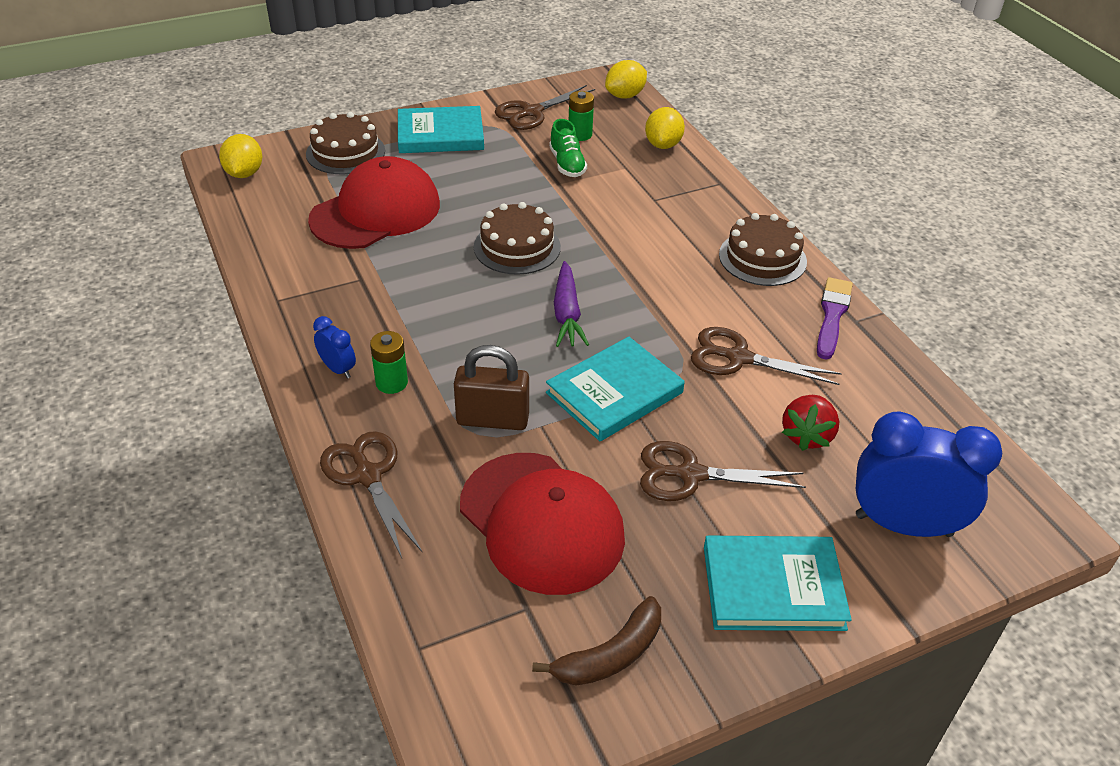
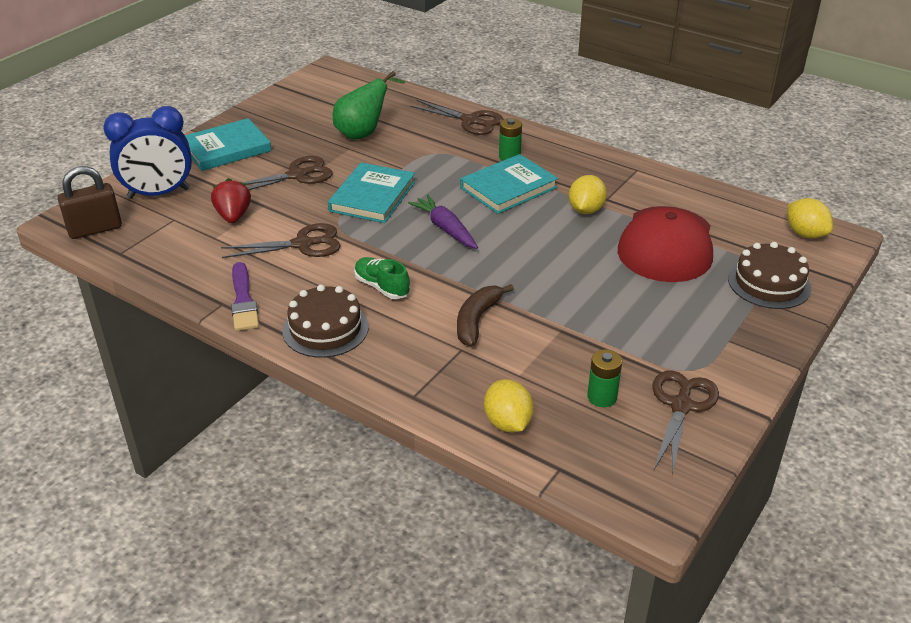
camera: 150 degrees right, 5 degrees down
blue clock [313,316,356,379] -> none
turquoise book [398,106,484,153] -> turquoise book moved to [460,154,558,214]
brown padlock [454,345,529,430] -> brown padlock moved to [58,166,122,239]
red cap [460,453,625,595] -> green pear [333,71,405,140]
brown cake [474,202,561,275] -> none
brown banana [532,596,661,686] -> brown banana moved to [457,284,514,347]
green shoe [549,119,587,177] -> green shoe moved to [354,257,410,299]
yellow lemon [605,60,647,98] -> yellow lemon moved to [569,175,607,214]

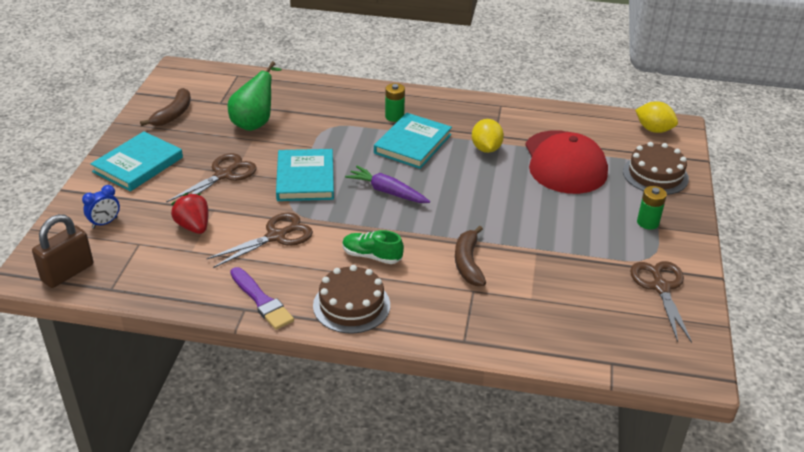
camera: 25 degrees left, 0 degrees up
blue clock [103,106,192,199] -> blue clock [82,185,120,228], size x0.46
brown scissors [411,100,503,135] -> none
yellow lemon [484,379,534,432] -> none
green battery [587,349,622,407] -> green battery moved to [637,186,667,230]
none -> brown banana [140,88,191,126]

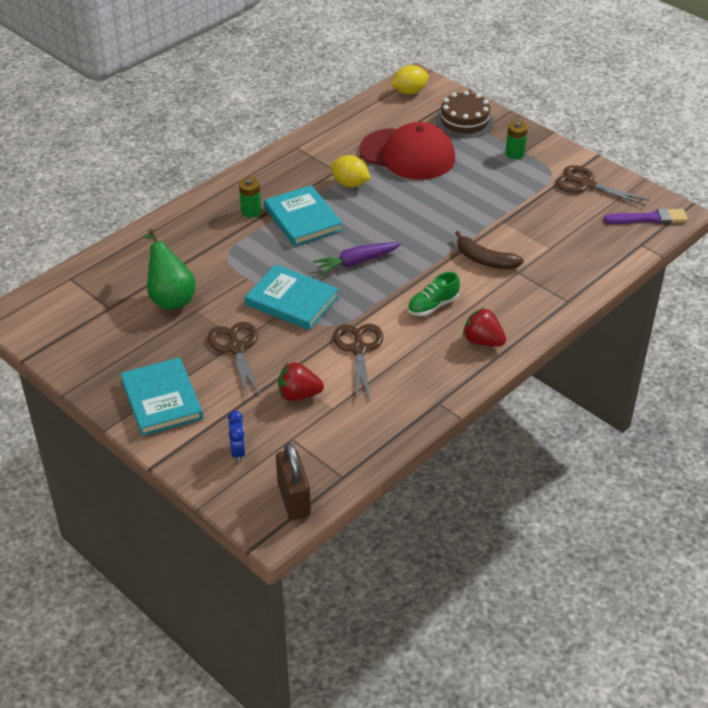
camera: 55 degrees left, 5 degrees up
brown banana [140,88,191,126] -> none
purple brush [230,267,294,330] -> purple brush moved to [603,208,688,224]
brown cake [313,265,390,333] -> red strawberry [463,308,506,346]

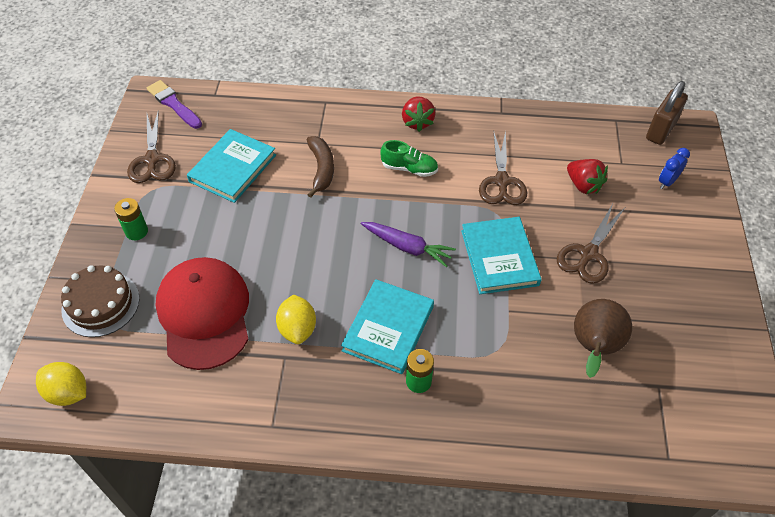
camera: 130 degrees left, 10 degrees up
turquoise book [120,357,203,436] -> turquoise book moved to [187,129,276,203]
green pear [144,229,196,310] -> brown pear [574,299,632,378]
brown scissors [333,324,383,401] -> brown scissors turned 45 degrees counterclockwise [479,131,527,205]

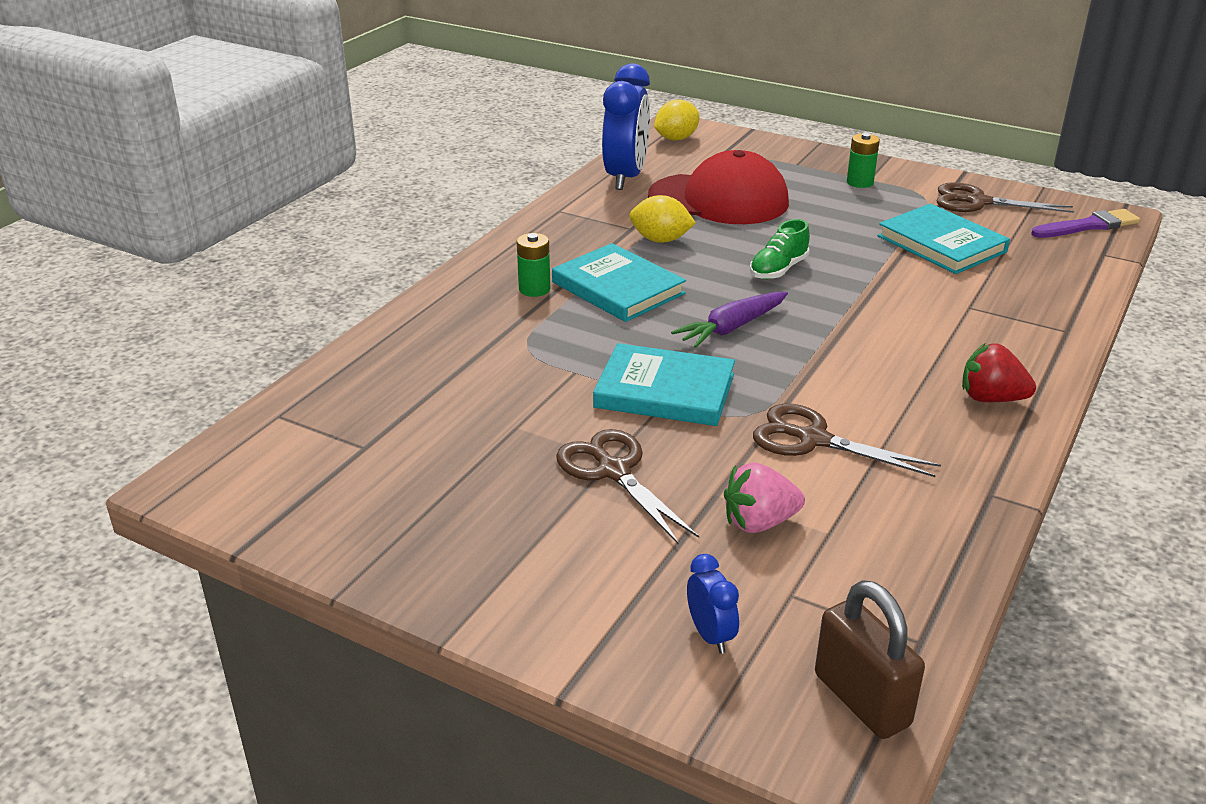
camera: 115 degrees right, 20 degrees down
brown cake [61,265,140,337] -> none
brown banana [307,136,334,198] -> none
green shoe [381,140,438,177] -> green shoe moved to [750,219,810,279]
red strawberry [567,159,608,194] -> pink strawberry [724,462,805,533]
brown pear [574,299,632,378] -> none
none -> blue clock [602,63,650,190]

